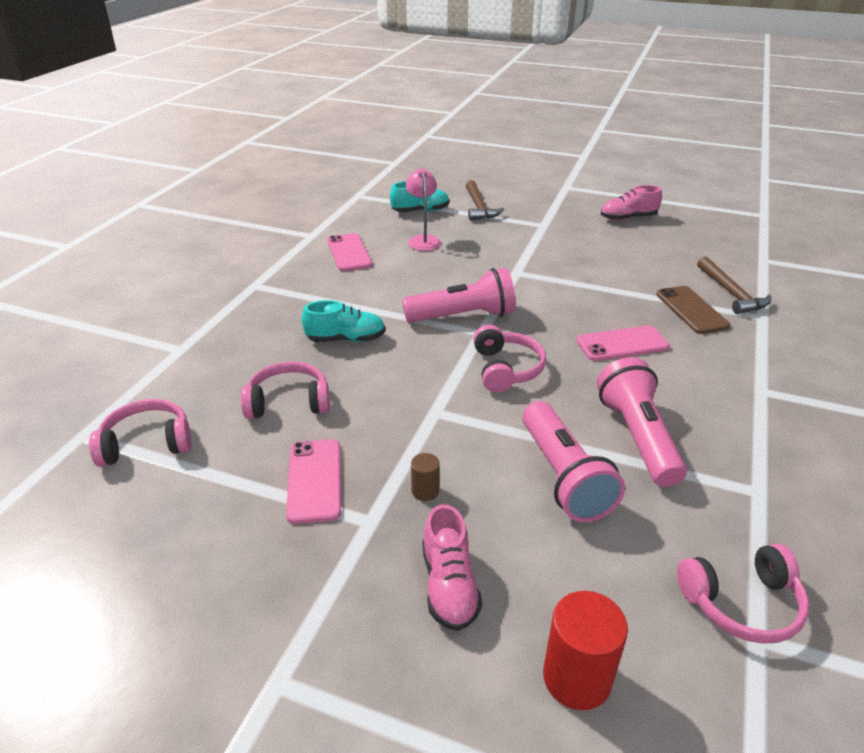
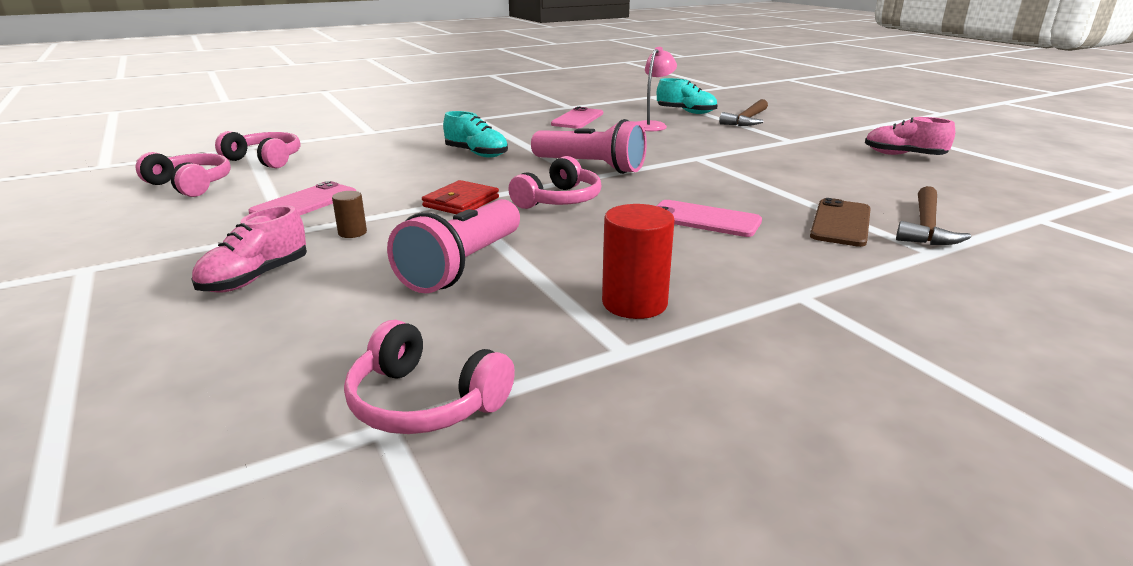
camera: 40 degrees right, 10 degrees down
pink headphones [241,362,330,419] -> pink headphones moved to [135,152,231,197]
red cylinder [543,591,628,710] -> red cylinder moved to [602,204,675,319]
pink flashlight [597,357,687,487] -> none
none -> red wallet [422,180,499,214]

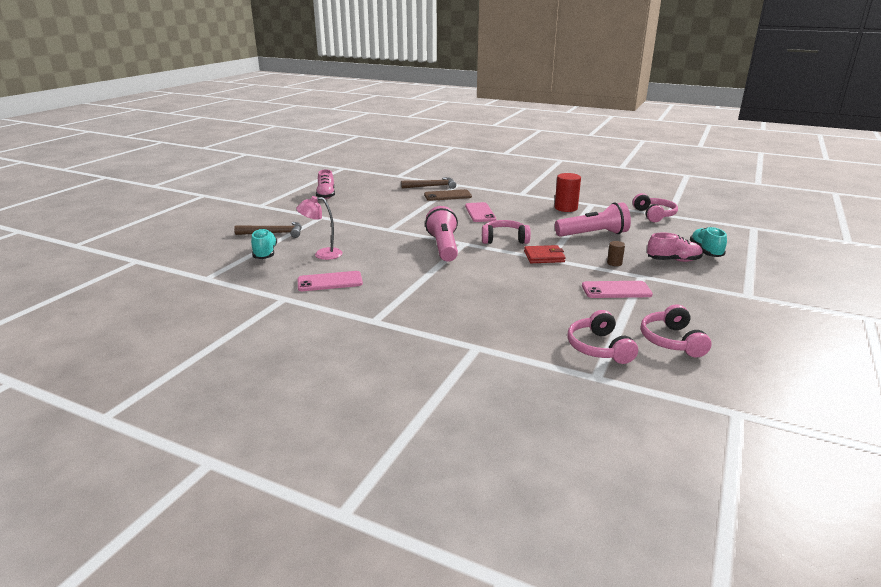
camera: 125 degrees left, 0 degrees up
turquoise shoe [443,111,508,158] -> turquoise shoe moved to [690,227,727,257]

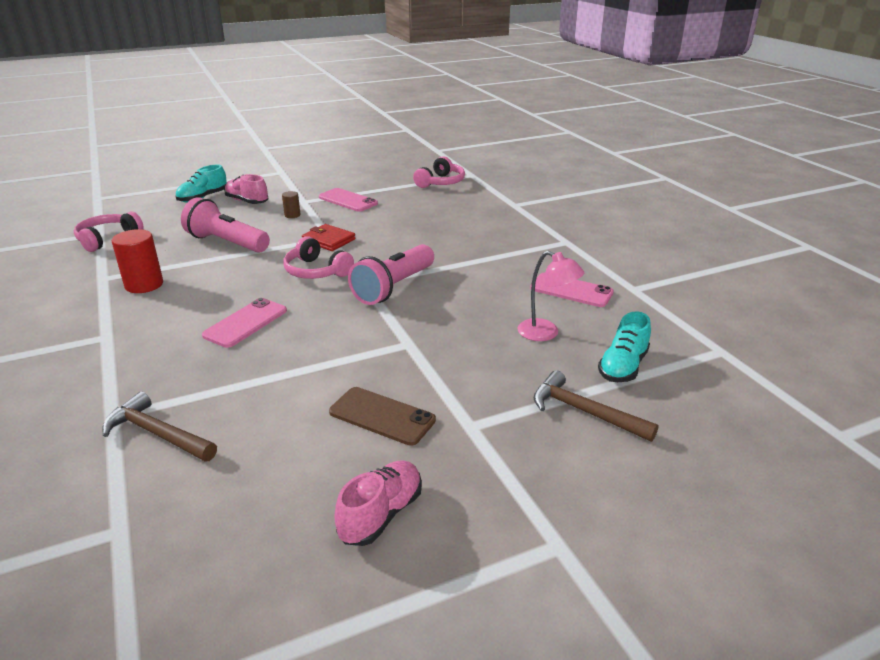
camera: 140 degrees left, 5 degrees up
brown phone [424,189,472,201] -> brown phone moved to [329,387,436,446]
pink headphones [641,304,712,358] -> none

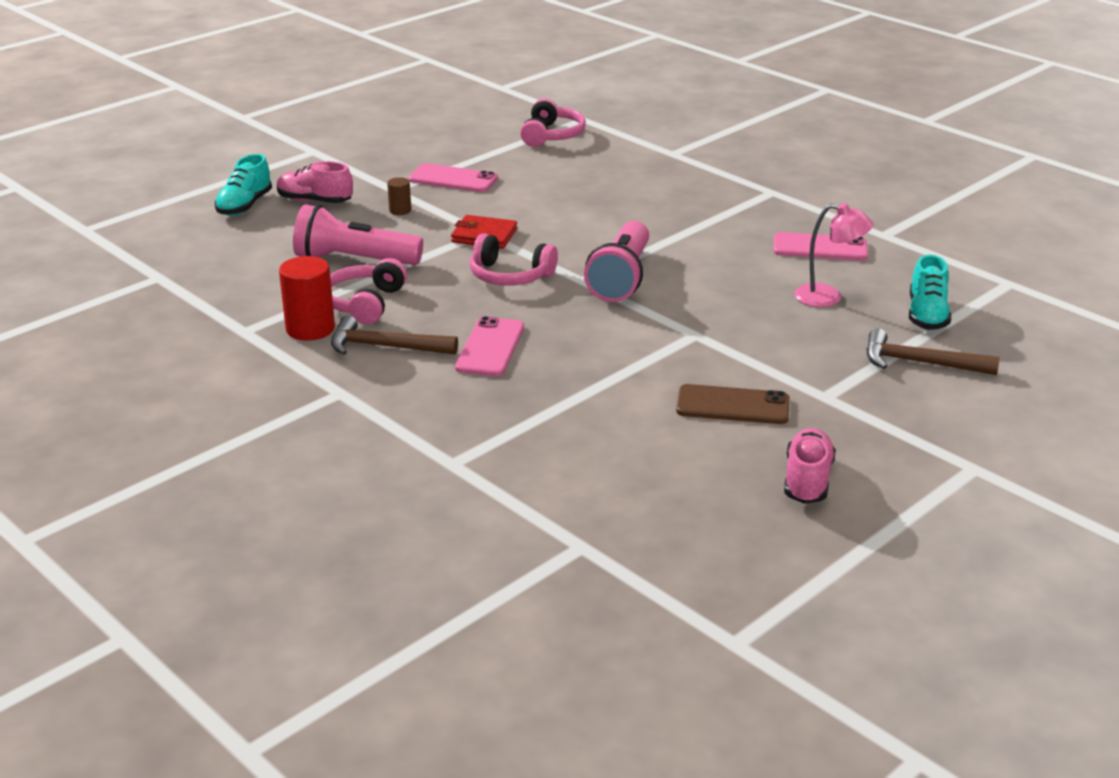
camera: 20 degrees left, 0 degrees up
pink headphones [74,211,144,252] -> pink headphones moved to [330,258,407,324]
brown hammer [102,392,217,462] -> brown hammer moved to [331,315,458,355]

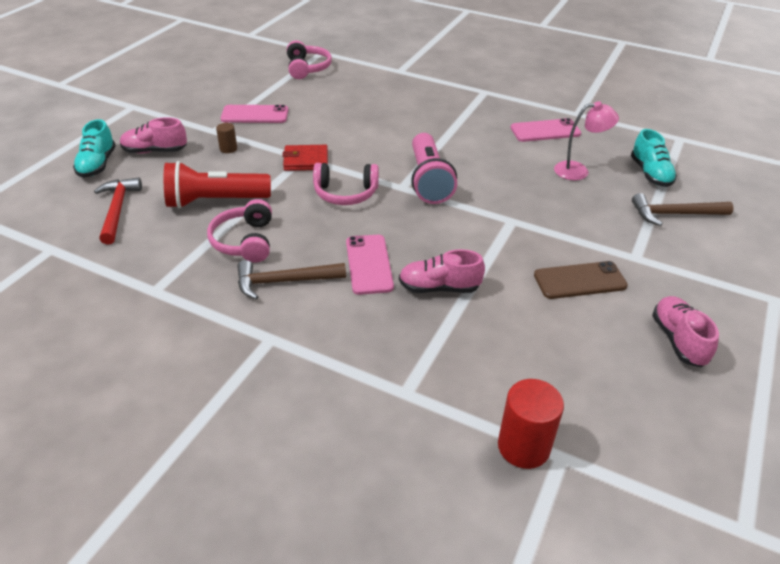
camera: 20 degrees left, 10 degrees up
red cylinder [279,256,335,341] -> red cylinder moved to [498,379,564,469]
pink flashlight [293,204,423,265] -> red flashlight [164,161,271,209]
none -> red hammer [94,178,142,245]
none -> pink shoe [399,249,485,293]

